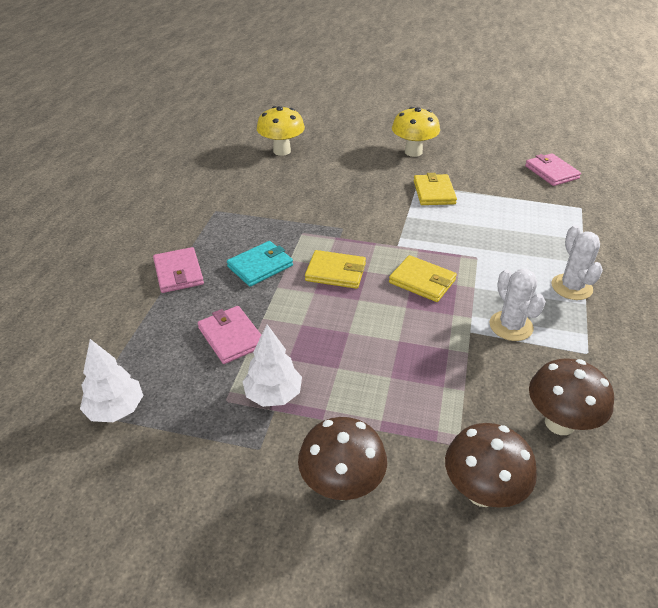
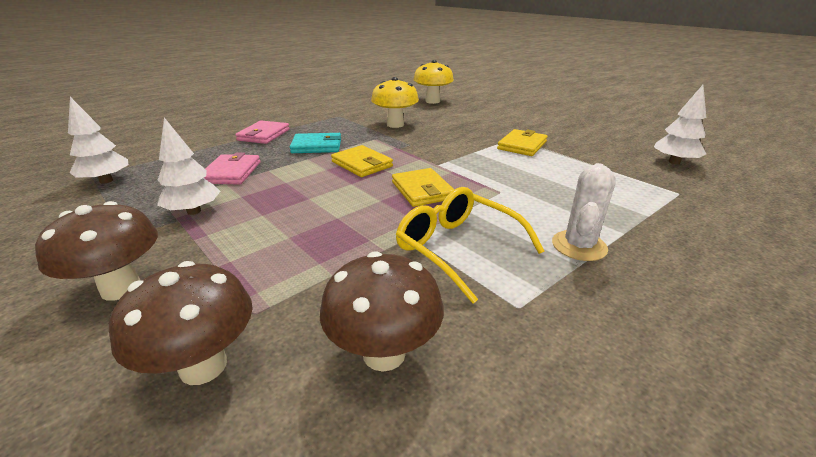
camera: 35 degrees right, 10 degrees down
yellow mushroom [392,107,440,157] -> yellow mushroom moved to [371,77,419,128]
white cactus [489,269,546,341] -> yellow glasses [396,187,544,304]
pink wallet [525,153,581,186] -> white tree [654,85,706,164]

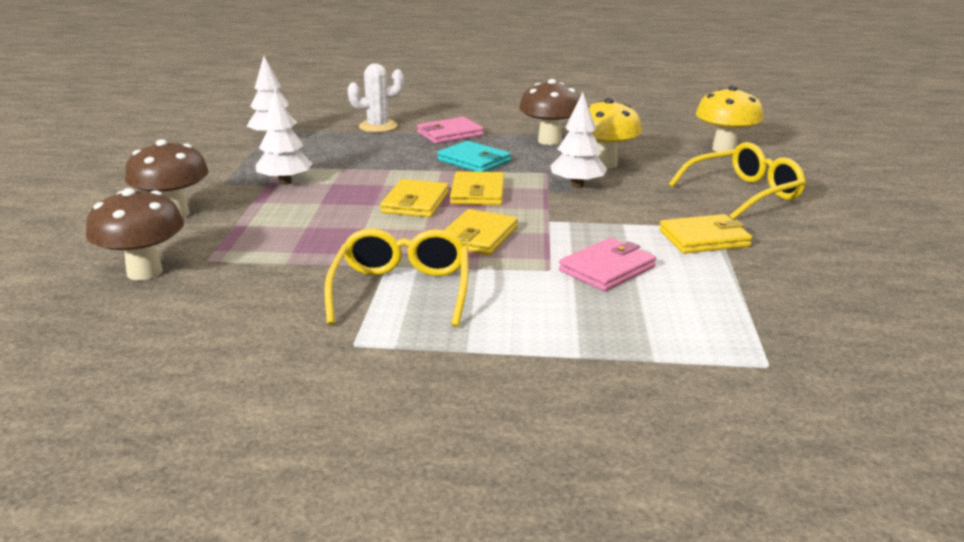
camera: 45 degrees right, 5 degrees down
pink wallet [204,152,261,185] -> pink wallet moved to [559,238,656,291]
brown mushroom [320,251,444,372] -> brown mushroom moved to [519,79,580,145]
white cactus [552,163,616,261] -> white cactus moved to [347,64,404,133]
white tree [654,85,706,164] -> white tree moved to [550,92,607,188]
none -> yellow wallet [380,179,449,217]
none -> yellow glasses [669,142,806,220]

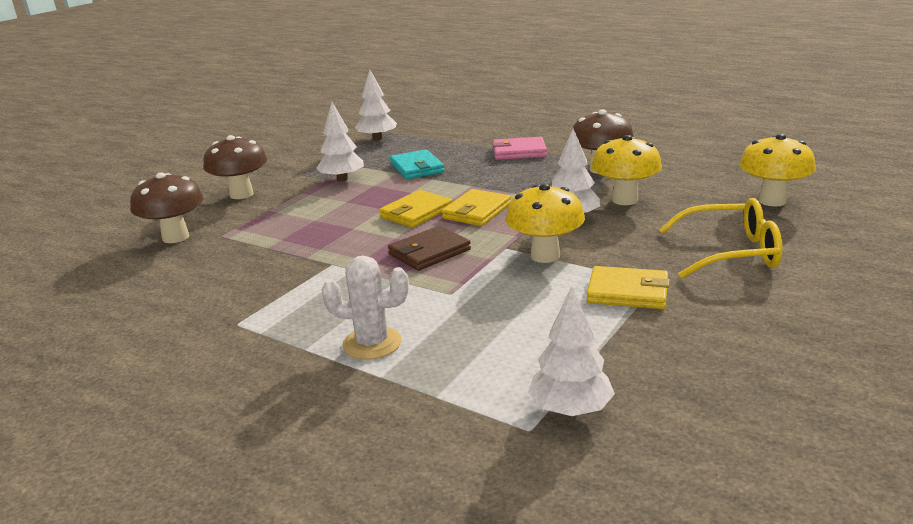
camera: 30 degrees right, 0 degrees up
yellow glasses [324,228,469,327] -> none
white cactus [347,64,404,133] -> white cactus moved to [321,256,409,360]
turquoise wallet [437,141,511,172] -> turquoise wallet moved to [390,149,444,179]
yellow wallet [444,209,518,255] -> brown wallet [388,226,471,271]
pink wallet [559,238,656,291] -> none
none -> yellow mushroom [505,184,585,263]
none -> white tree [528,286,615,416]

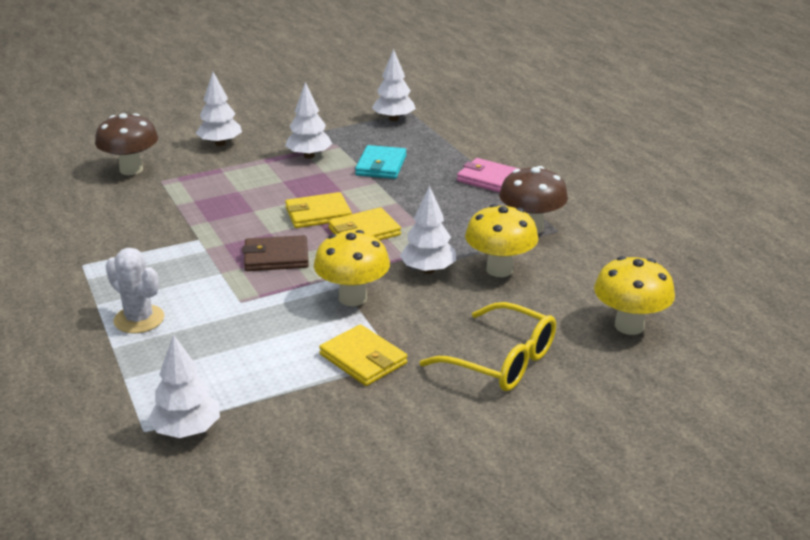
camera: 30 degrees right, 5 degrees up
brown mushroom [203,135,268,199] -> white tree [195,72,242,146]

